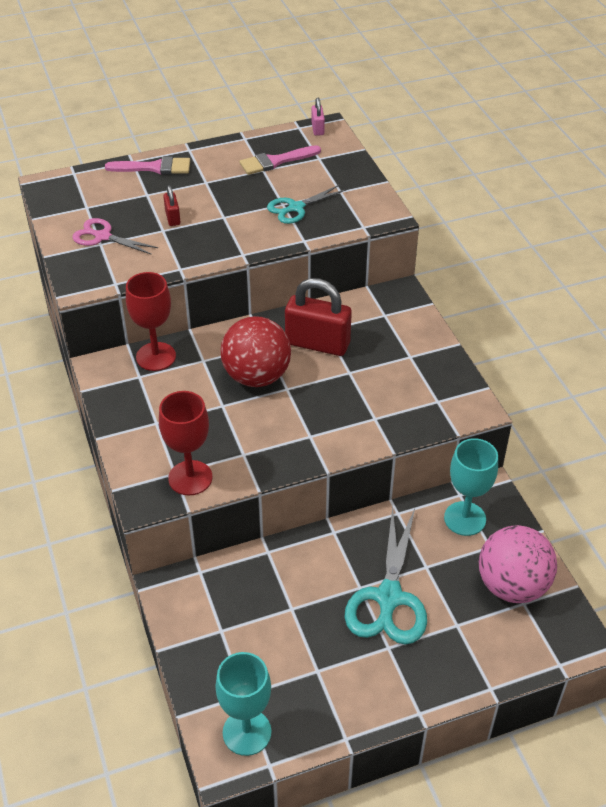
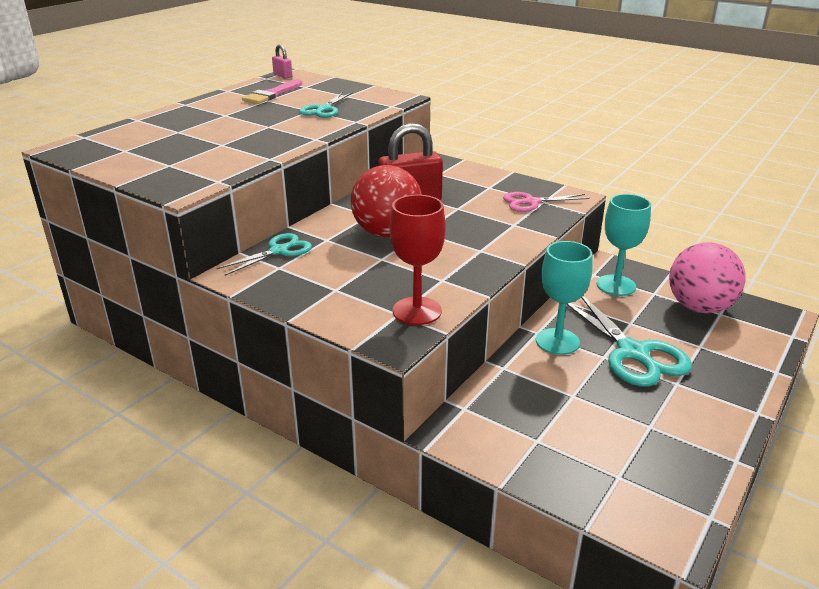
camera: 35 degrees left, 15 degrees down
pink scissors [72,218,158,255] -> pink scissors moved to [503,192,590,212]
pink brush [105,157,190,175] -> none
red goblet [126,272,176,371] -> turquoise scissors [217,233,312,276]
red padlock [163,185,180,226] -> none
turquoise goblet [215,652,271,756] -> turquoise goblet moved to [536,241,592,355]

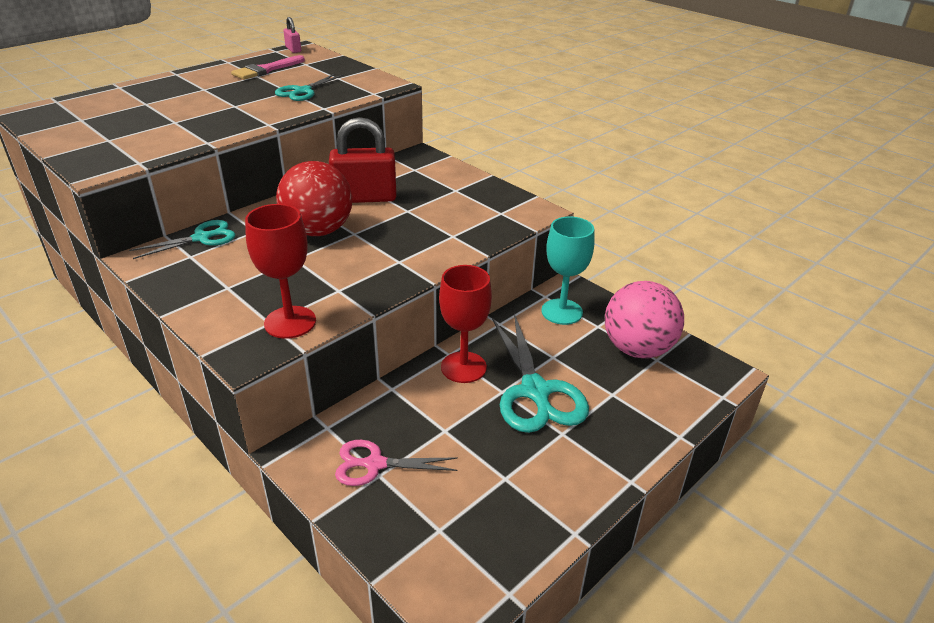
camera: 10 degrees right, 5 degrees up
pink scissors [503,192,590,212] -> pink scissors moved to [335,440,458,486]
turquoise goblet [536,241,592,355] -> red goblet [439,265,492,383]

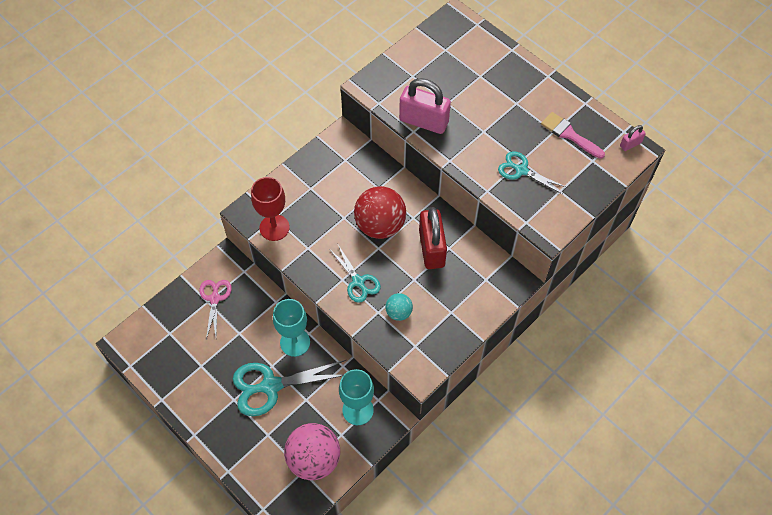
camera: 90 degrees right, 25 degrees up
turquoise scissors [129,220,235,259] -> turquoise scissors moved to [329,243,381,303]
red goblet [439,265,492,383] -> turquoise goblet [273,299,310,357]
none -> turquoise ball [385,293,413,321]
none -> pink padlock [399,78,451,134]

